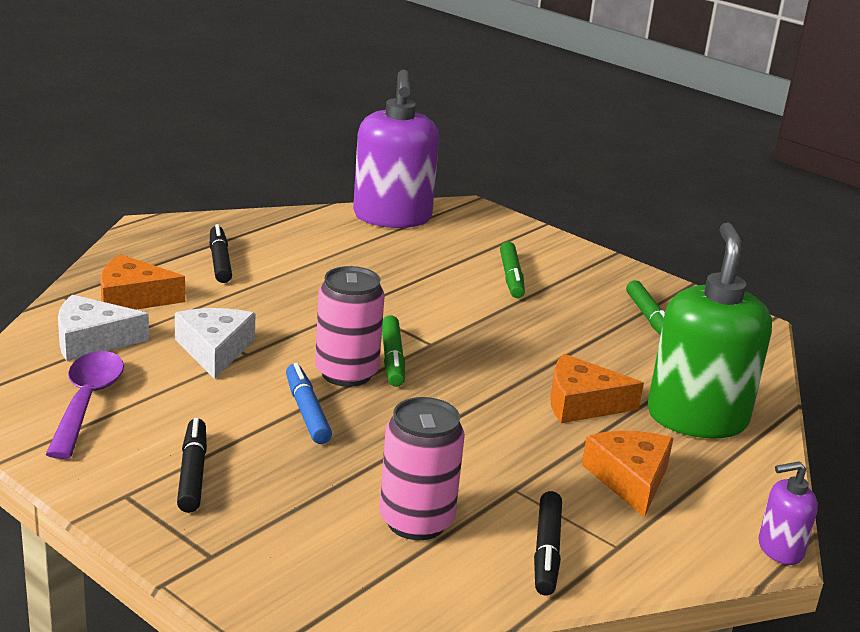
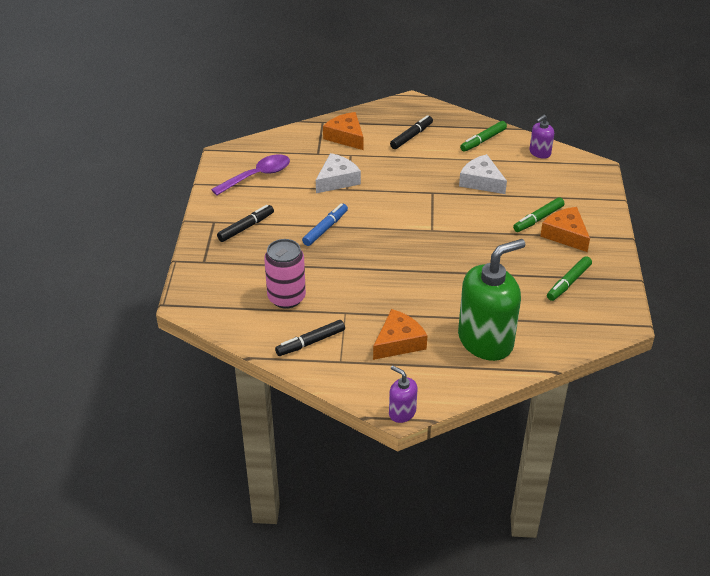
camera: 55 degrees right, 15 degrees up
white cheese [58,295,149,361] -> white cheese moved to [459,154,507,194]
pink can [315,266,385,387] -> none
purple soap dispenser [353,70,439,228] -> purple soap dispenser [529,115,554,159], size x0.46
green marker [382,315,405,387] -> green marker moved to [460,121,507,152]
orange cheese [551,354,644,423] -> orange cheese moved to [540,207,590,252]

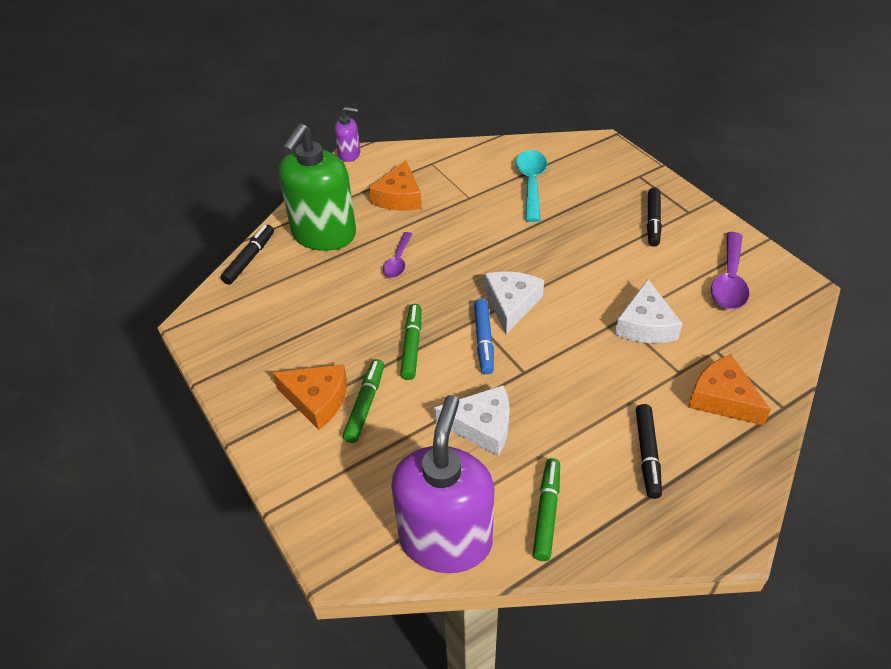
camera: 145 degrees right, 5 degrees up
pink can [264,239,306,309] -> turquoise spoon [516,150,547,222]
black marker [275,320,345,356] -> black marker moved to [221,225,274,285]
blue marker [302,203,348,246] -> blue marker moved to [474,299,494,374]
orange cheese [323,112,363,150] -> orange cheese turned 150 degrees counterclockwise [688,355,771,425]
purple soap dispenser [529,115,554,159] -> purple soap dispenser [391,395,495,573], size x2.18
green marker [547,256,592,301] -> green marker moved to [400,304,421,380]
none -> purple spoon [383,232,412,278]
none -> white cheese [484,271,544,334]

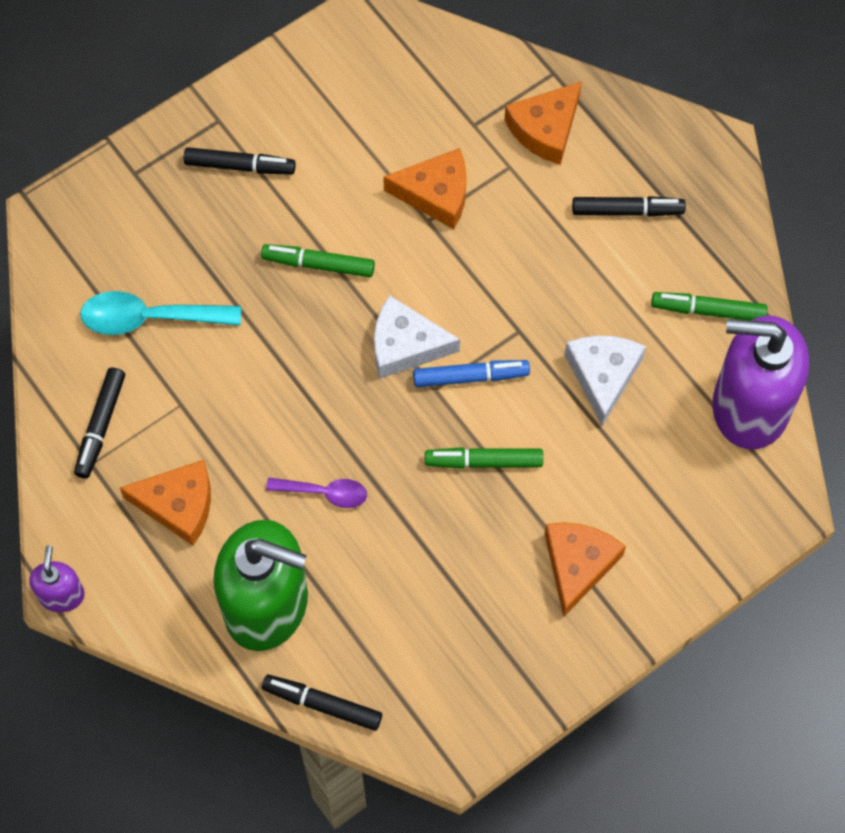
camera: 95 degrees left, 20 degrees up
green marker [343,359,384,443] -> green marker moved to [261,244,375,277]
white cheese [615,279,683,343] -> orange cheese [383,148,467,229]
purple spoon [711,232,749,309] -> none
none -> black marker [74,367,125,479]

